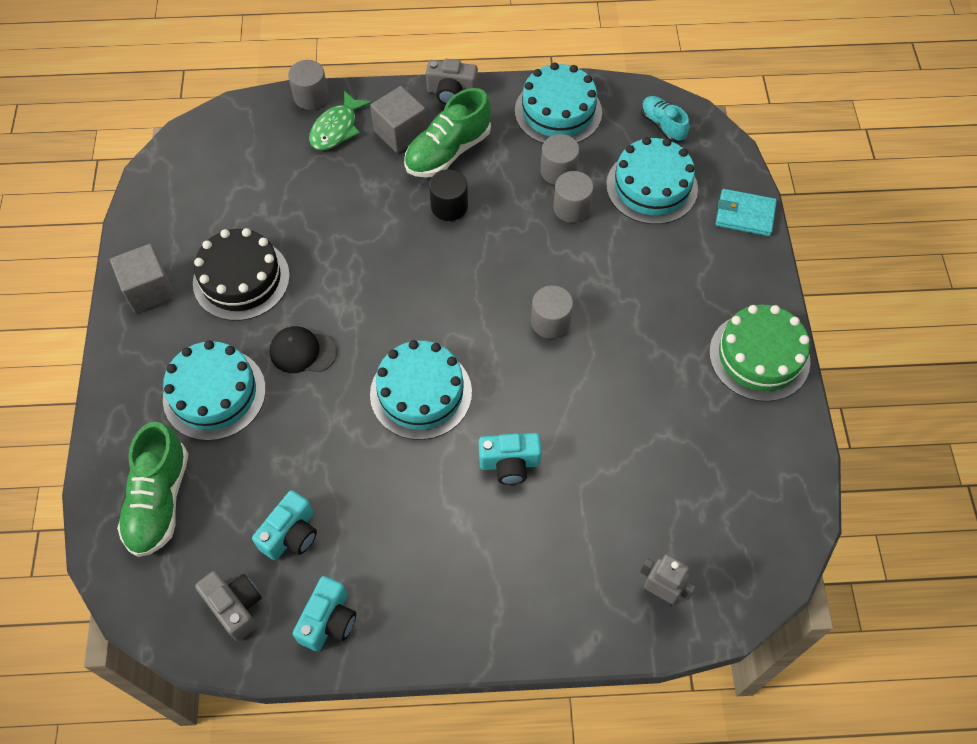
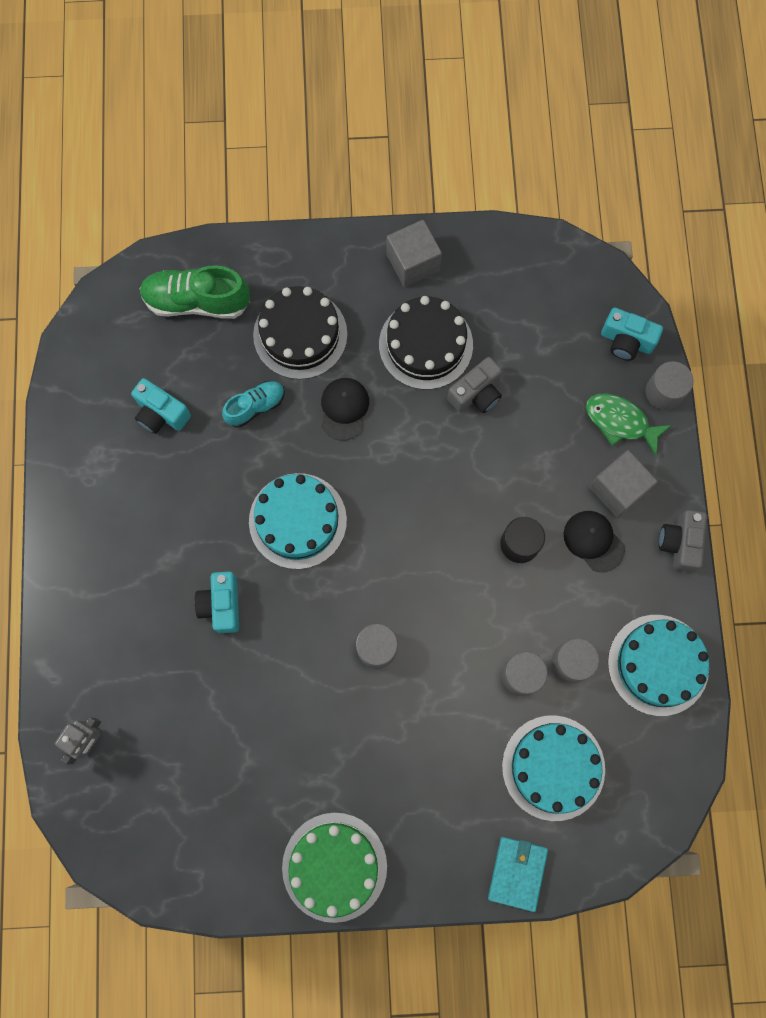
camera: 90 degrees right, 15 degrees up
turquoise cake [163,340,266,441] -> black cake [253,286,347,379]
grey camera [195,571,262,641] -> grey camera moved to [447,357,502,413]
turquoise camera [292,576,356,651] -> turquoise camera moved to [601,307,663,361]
green shoe [404,88,491,178] -> black cap [564,511,625,572]
turquoise shoe [641,96,689,143] -> turquoise shoe moved to [222,381,285,428]

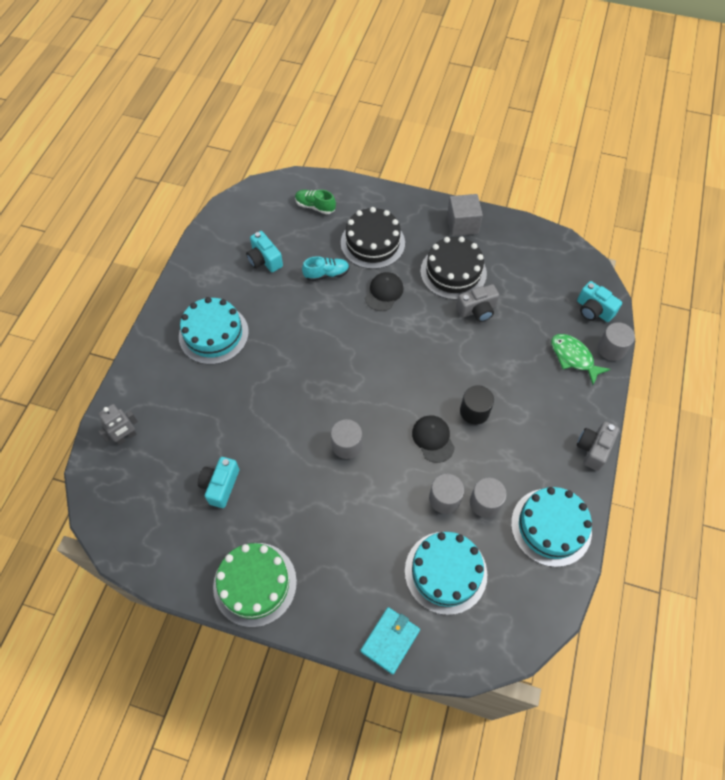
camera: 20 degrees right, 15 degrees down
green shoe [140,266,250,319] -> green shoe [295,190,336,215], size x0.60
turquoise camera [195,571,239,633] -> turquoise camera moved to [198,457,239,508]
turquoise cake [249,473,347,569] -> turquoise cake moved to [179,297,249,364]
black cap [564,511,625,572] -> black cap moved to [412,415,455,463]
grey cube [589,450,658,518] -> none

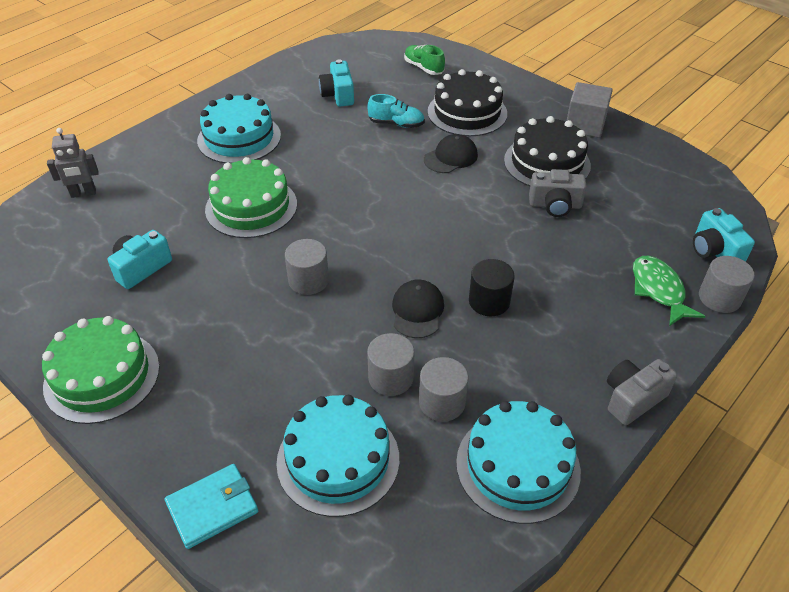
camera: 25 degrees right, 15 degrees down
none -> green cake [205,157,297,238]

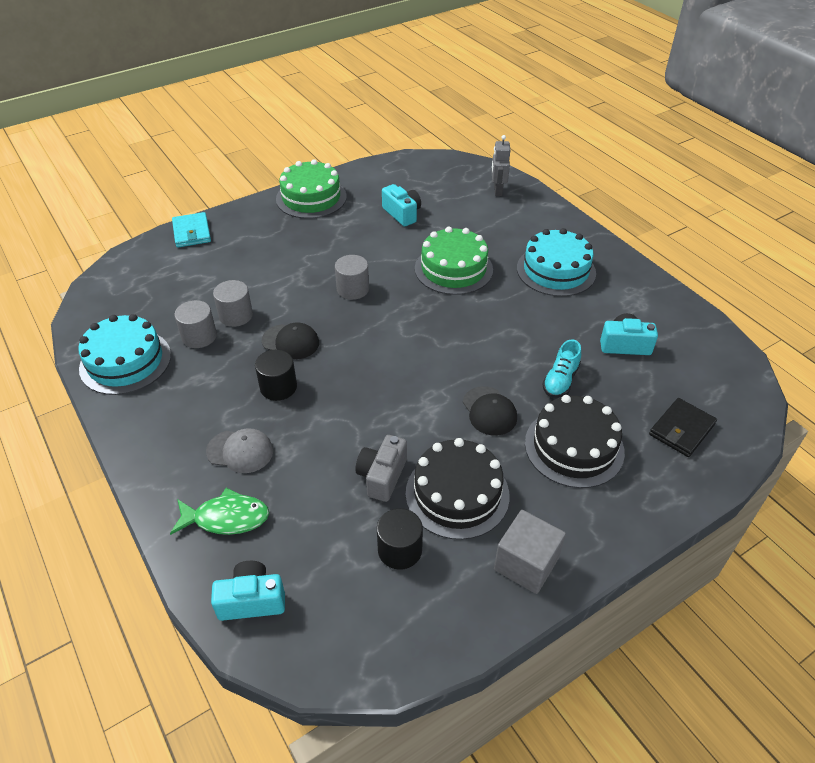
camera: 105 degrees right, 0 degrees up
turquoise cake [277,395,399,517] -> none
green shoe [404,45,445,75] -> black wallet [649,398,717,457]
grey camera [607,359,677,425] -> none
grey cylinder [699,256,755,313] -> none
none -> grey cap [206,428,273,473]
none -> black cylinder [377,508,423,570]

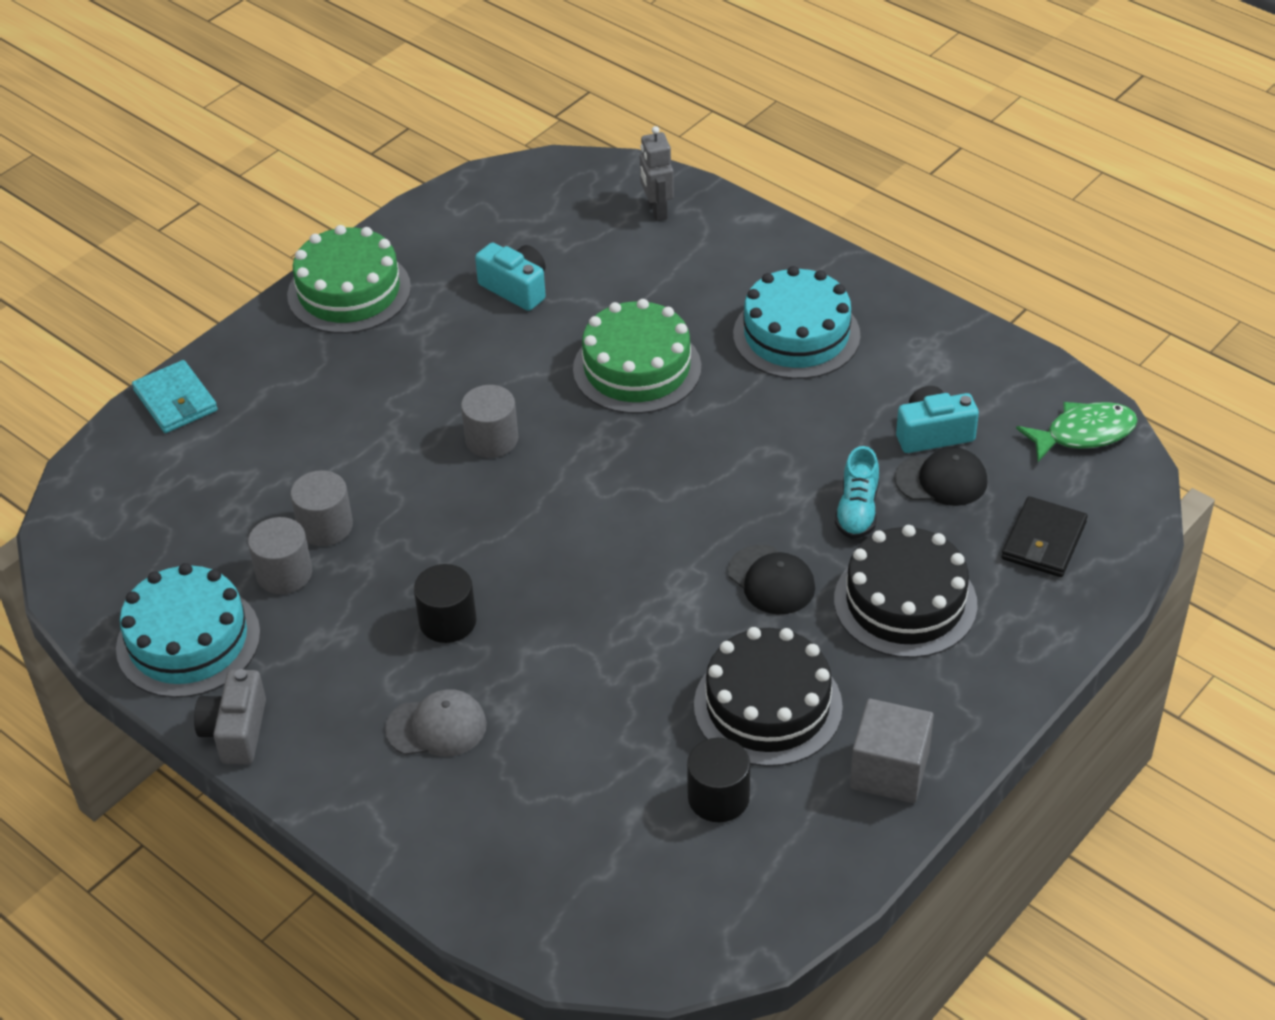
camera: 15 degrees left, 0 degrees up
green fish [170,488,269,535] -> green fish moved to [1016,402,1138,462]
turquoise camera [211,561,285,621] -> none
black cap [262,322,319,359] -> black cap moved to [895,447,987,506]
grey camera [356,435,407,502] -> grey camera moved to [194,669,266,764]

